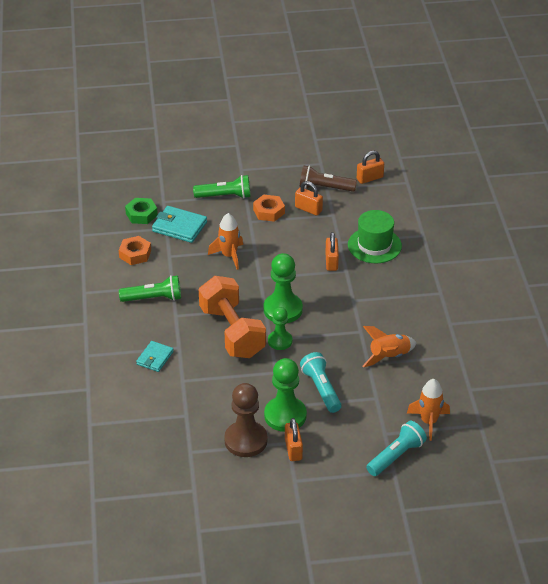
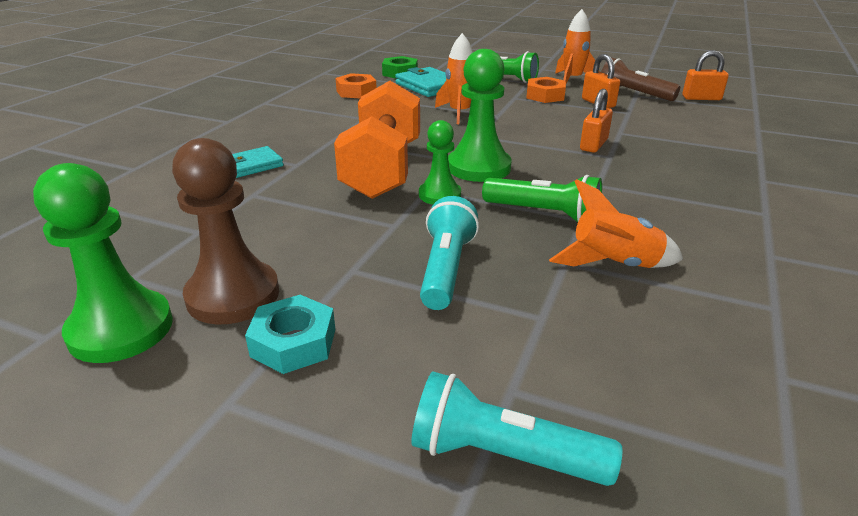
camera: 30 degrees right, 10 degrees down
green flashlight [119,275,181,302] -> green flashlight moved to [482,175,602,222]
green pawn [264,358,307,432] -> green pawn moved to [33,163,173,363]
orange padlock [285,418,303,461] -> turquoise nut [245,295,335,374]
green hat [348,210,402,263] -> none
turquoise flashlight [366,421,427,476] -> turquoise flashlight turned 150 degrees counterclockwise [411,371,622,486]
orange rocket [407,379,450,441] -> orange rocket moved to [555,9,595,83]

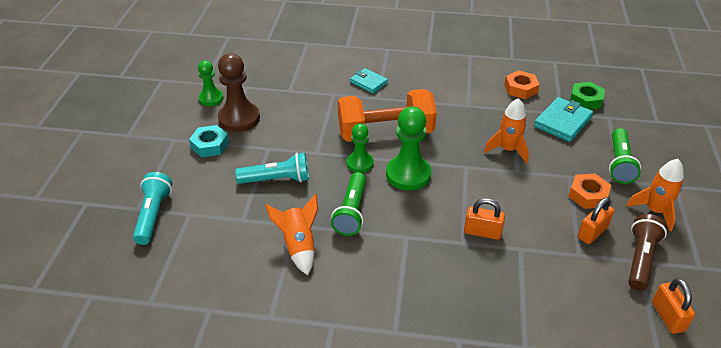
camera: 75 degrees right, 10 degrees up
green pawn [33,163,173,363] -> green pawn [198,60,224,106], size x0.61

